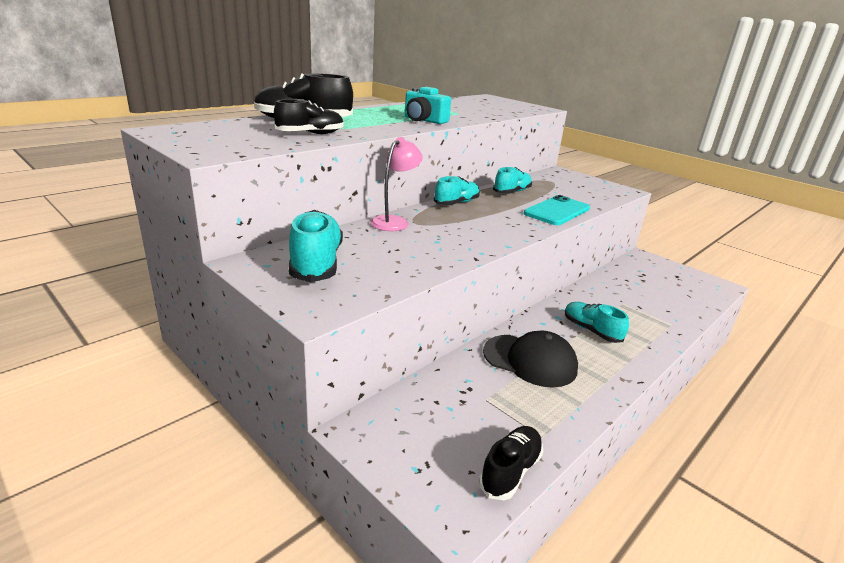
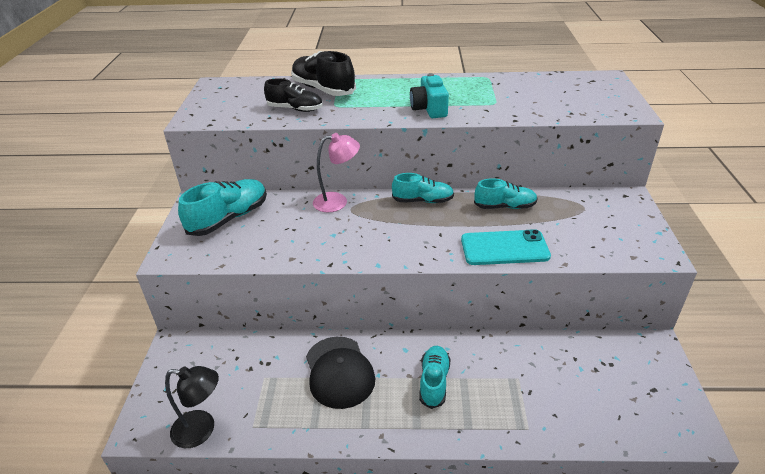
camera: 50 degrees right, 10 degrees up
black shoe [479,426,543,500] -> black lamp [165,366,219,448]

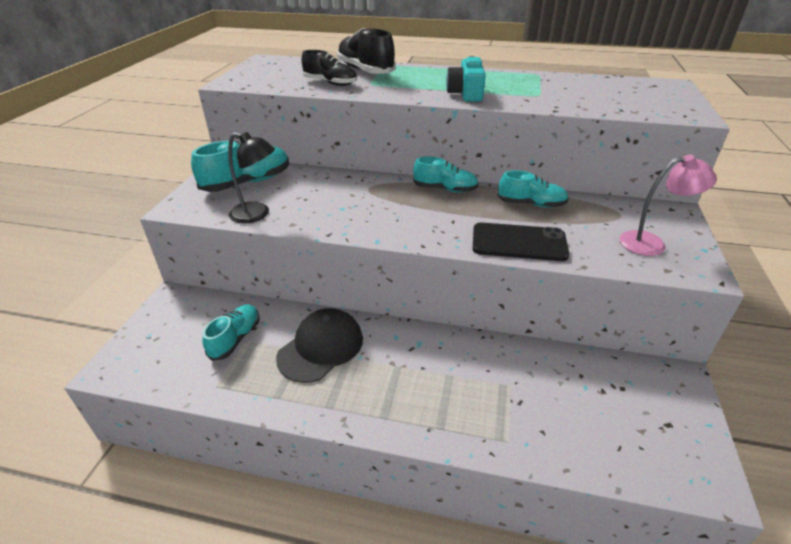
camera: 10 degrees right, 0 degrees up
black lamp [165,366,219,448] -> black lamp moved to [228,132,275,224]
black cap [306,337,375,409] -> black cap turned 135 degrees counterclockwise [276,308,363,383]
pink lamp [313,133,360,212] -> pink lamp moved to [620,155,717,256]
turquoise shoe [419,346,451,409] -> turquoise shoe moved to [203,304,260,361]
turquoise phone [461,229,551,265] -> black phone [473,222,569,261]

